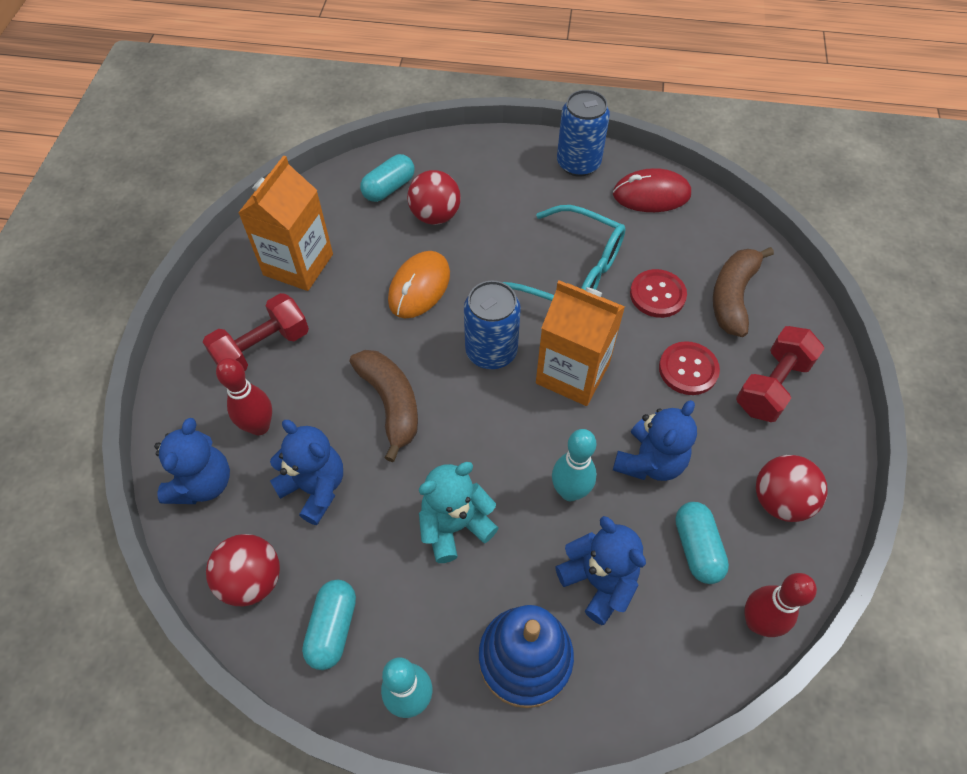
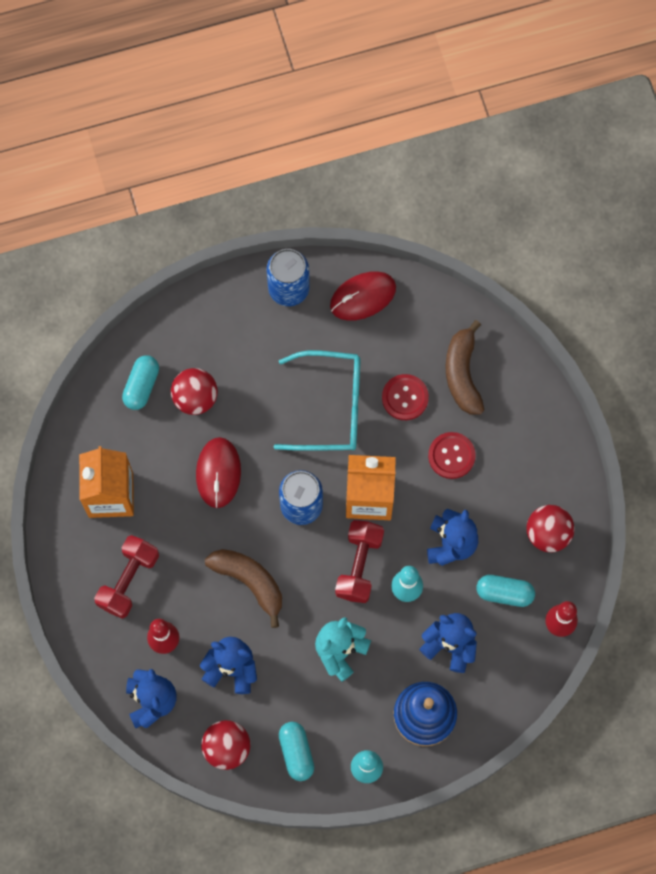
camera: 25 degrees left, 15 degrees up
orange mouse [388,251,450,318] -> red mouse [196,437,241,508]
turquoise capsule [675,502,729,584] -> turquoise capsule turned 45 degrees counterclockwise [477,575,535,607]
red dumbbell [736,326,825,422] -> red dumbbell moved to [335,520,384,603]

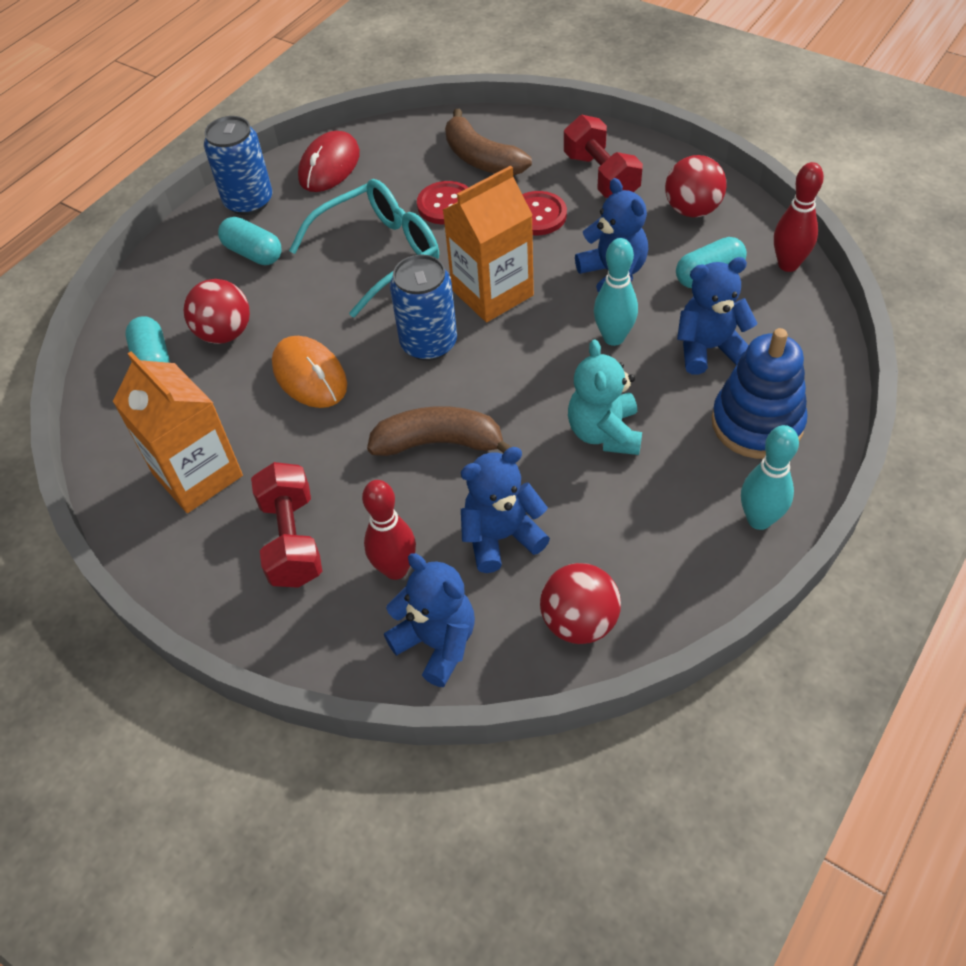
camera: 35 degrees left, 20 degrees down
red mouse [196,437,241,508] -> orange mouse [272,336,347,408]
turquoise capsule [279,722,314,781] -> turquoise capsule moved to [218,217,281,265]
red dumbbell [335,520,384,603] -> red dumbbell moved to [564,115,643,198]

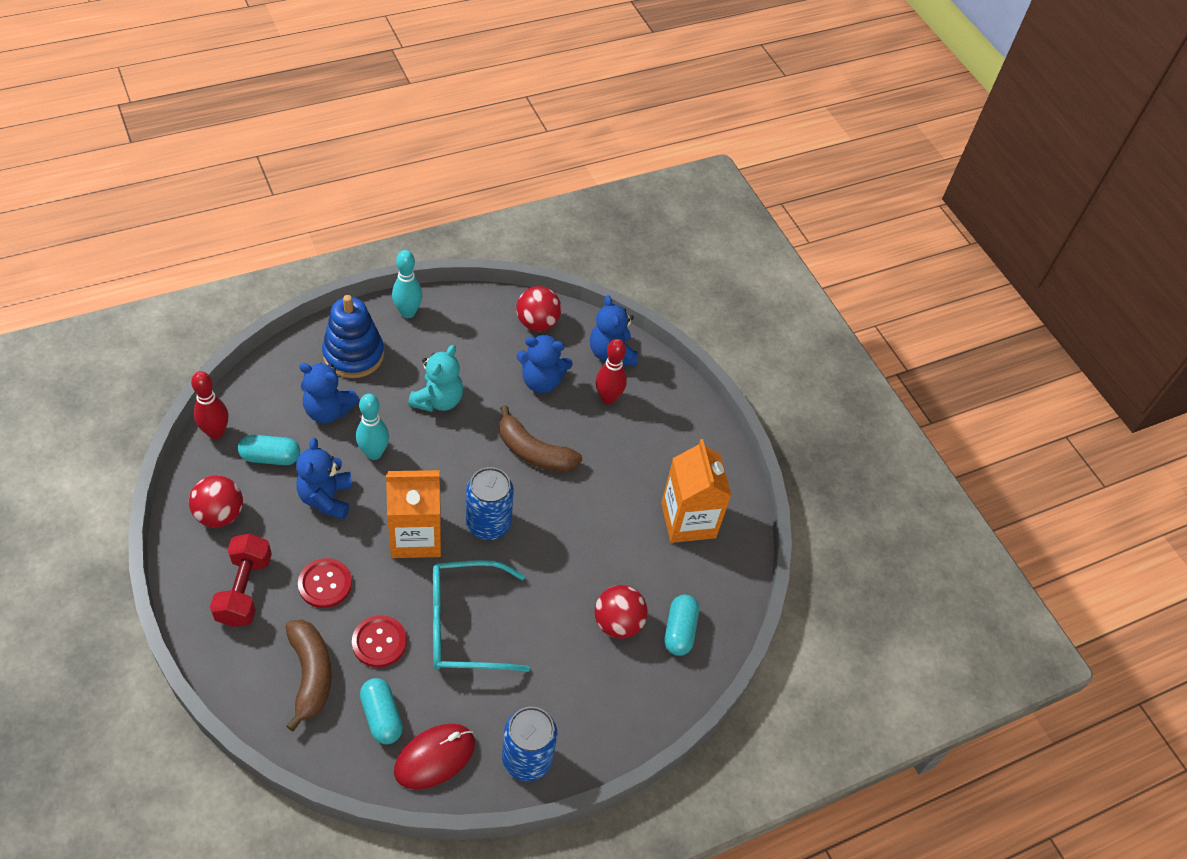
camera: 160 degrees left, 0 degrees up
turquoise capsule [218,217,281,265] -> turquoise capsule moved to [360,678,403,744]
red dumbbell [251,462,322,588] -> none
orange mouse [272,336,347,408] -> none

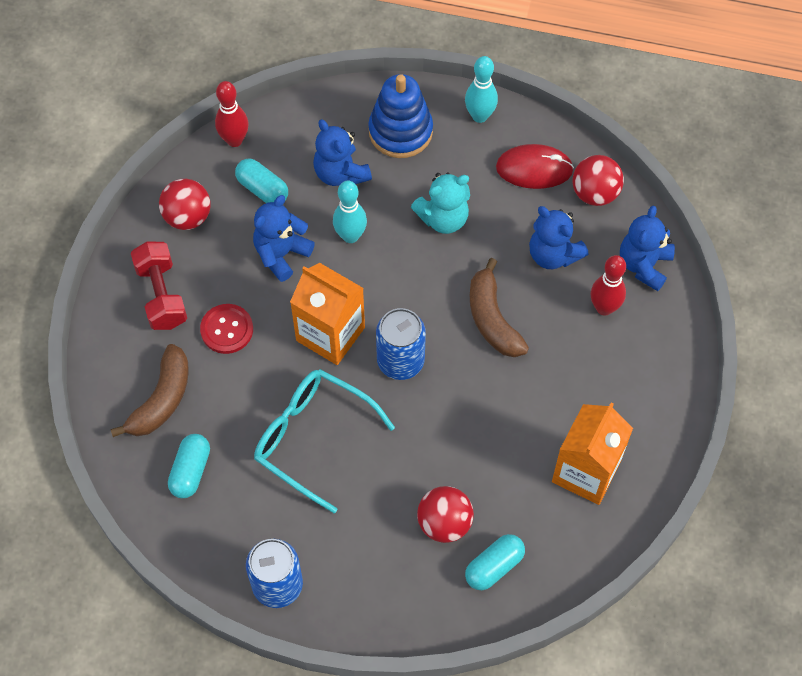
camera: 45 degrees right, 10 degrees up
red dumbbell [210,534,272,627] -> red dumbbell turned 60 degrees counterclockwise [131,241,187,330]
red button [352,615,407,668] -> none
red mouse [394,724,475,790] -> red mouse moved to [496,144,574,189]

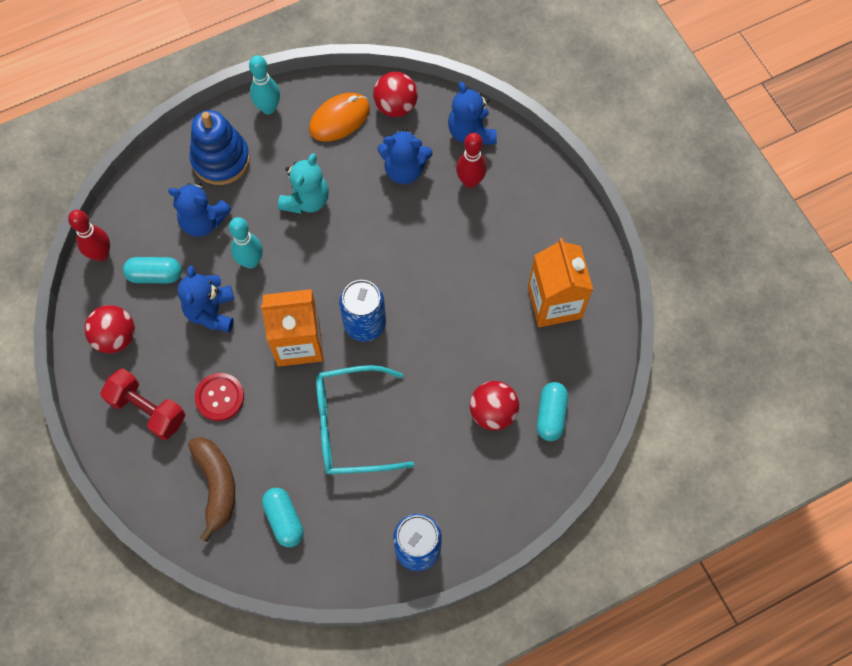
camera: 40 degrees left, 5 degrees up
brown banana [470,258,529,357] -> none
red mouse [496,144,574,189] -> orange mouse [309,93,370,141]

